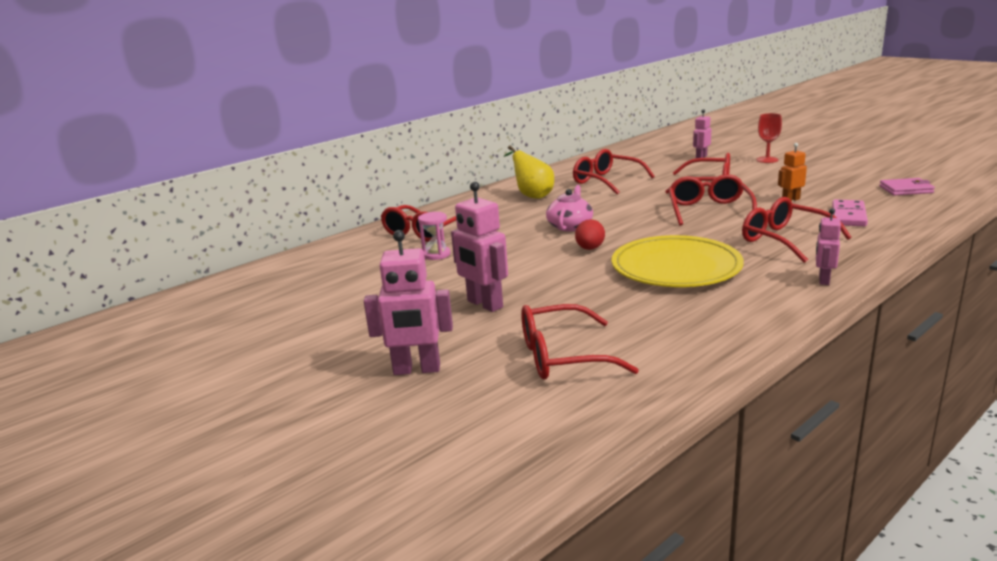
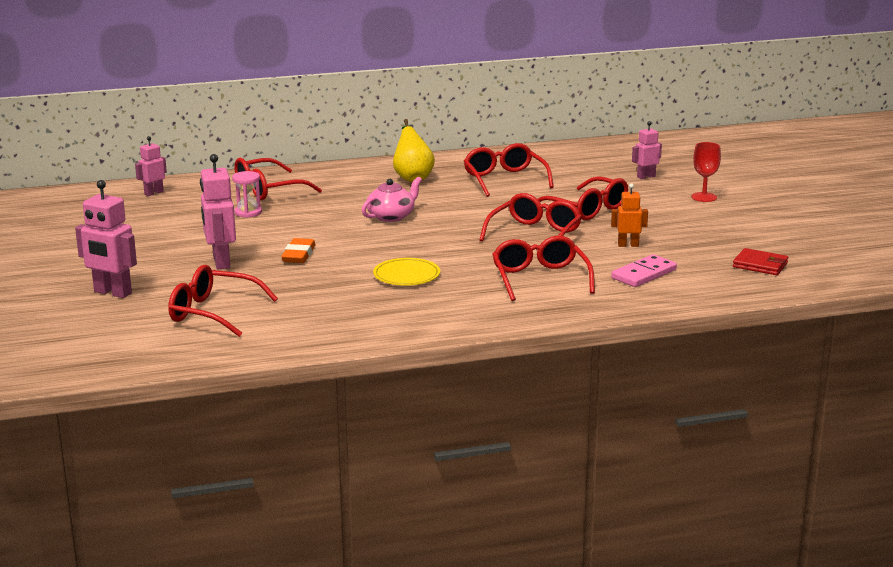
camera: 25 degrees right, 0 degrees up
red egg [575,219,605,250] -> none
yellow plate [612,235,744,287] -> yellow plate [373,258,440,285], size x0.54
pink robot [816,208,841,285] -> pink robot moved to [135,136,167,196]
pink wallet [879,178,935,195] -> red wallet [733,248,788,275]
none -> orange eraser [281,238,316,263]

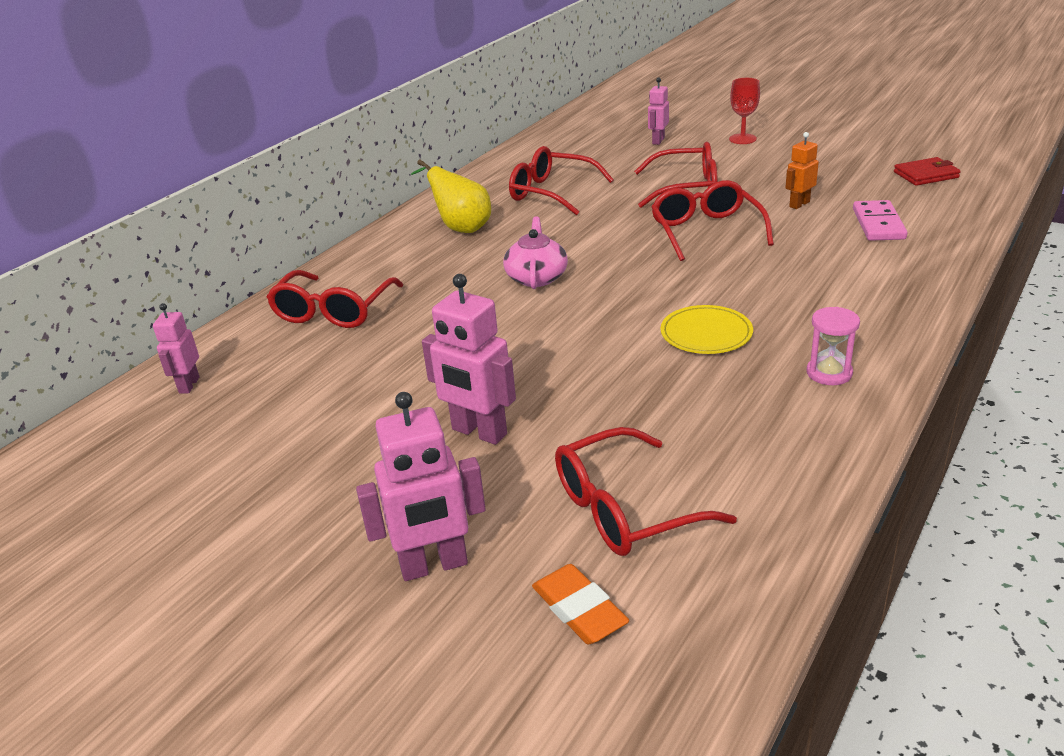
camera: 40 degrees left, 10 degrees up
pink hourglass [232,171,262,218] -> pink hourglass moved to [806,307,860,385]
orange eraser [281,238,316,263] -> orange eraser moved to [532,564,629,644]
red glasses [492,236,595,301] -> none

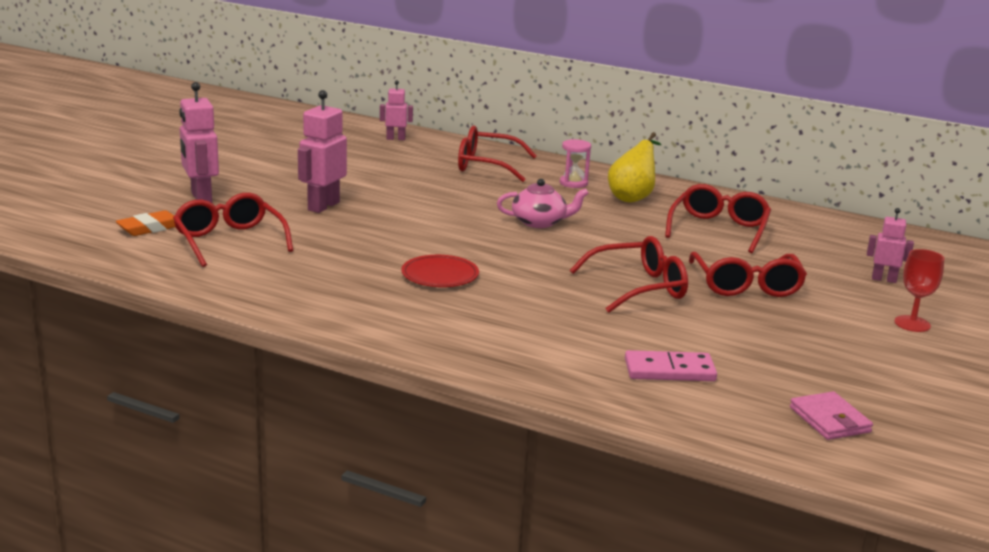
camera: 80 degrees right, 10 degrees down
yellow plate [660,305,753,354] -> red plate [401,255,479,287]
orange robot [785,132,819,209] -> none
pink hourglass [806,307,860,385] -> pink hourglass moved to [560,139,591,188]
red wallet [894,157,961,186] -> pink wallet [790,391,873,440]

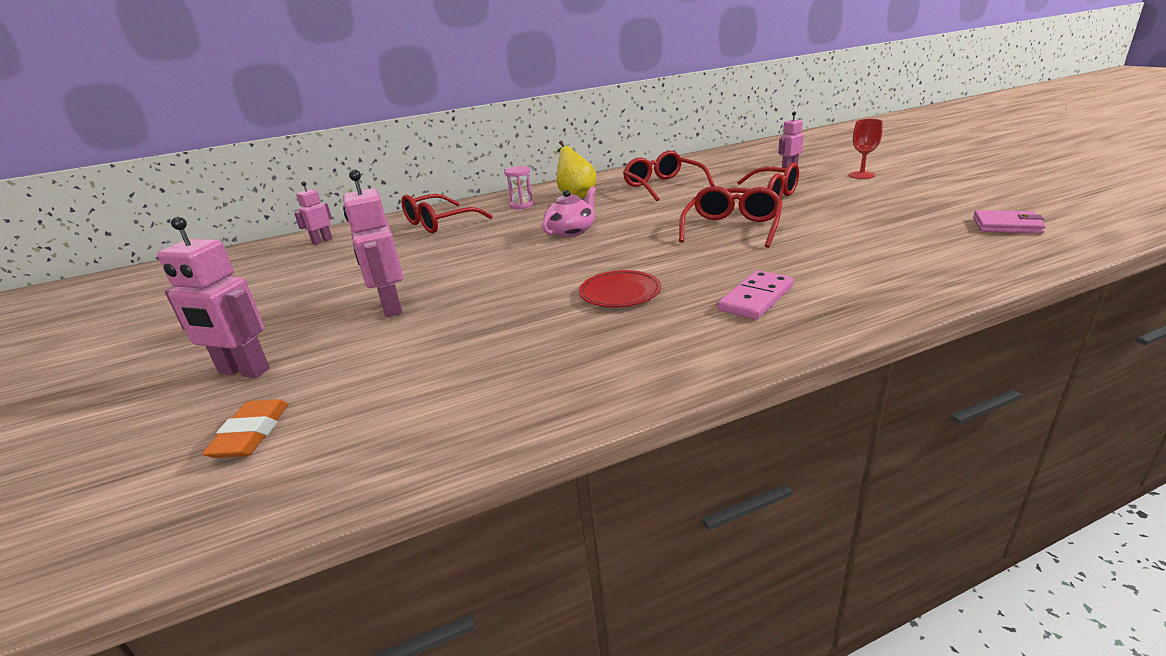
camera: 45 degrees left, 5 degrees up
red glasses [173,193,293,267] -> none
pink domino [625,350,717,381] -> pink domino moved to [718,270,794,319]

